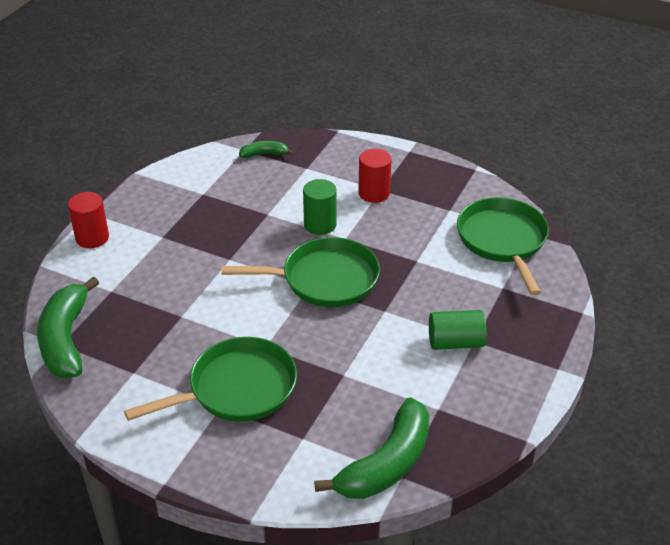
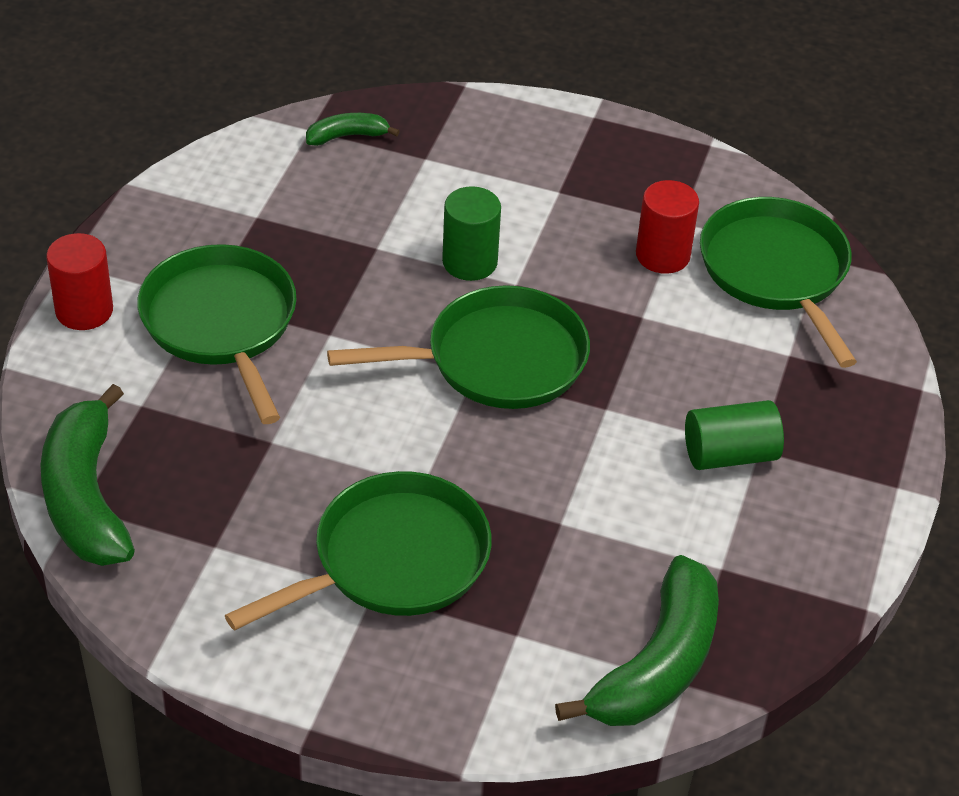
camera: 10 degrees left, 5 degrees up
red cylinder [358,149,391,203] -> red cylinder moved to [636,180,699,274]
none -> green pan [137,244,297,424]

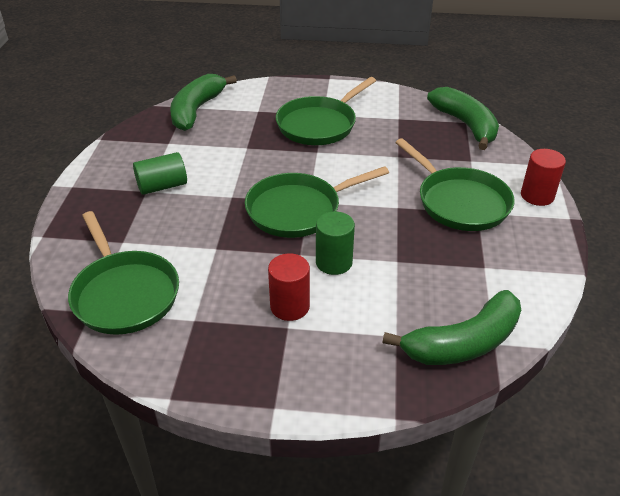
camera: 170 degrees right, 5 degrees down
green banana [306,113,400,146] -> green banana [382,290,521,365], size x2.04
red cylinder [636,180,699,274] -> red cylinder moved to [268,253,310,321]

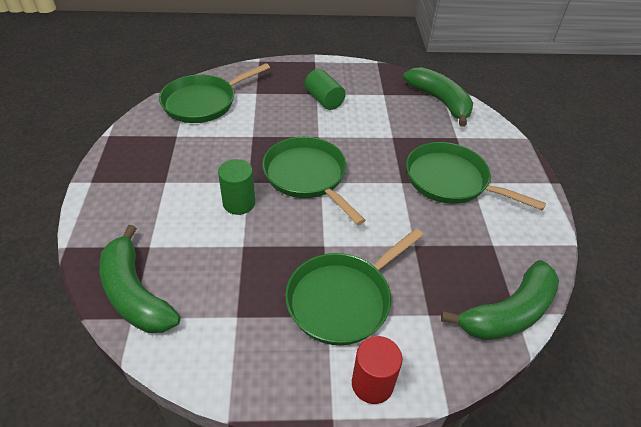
camera: 80 degrees right, 5 degrees up
green banana [170,74,237,131] -> green banana turned 45 degrees clockwise [403,67,473,127]
red cylinder [268,253,310,321] -> none

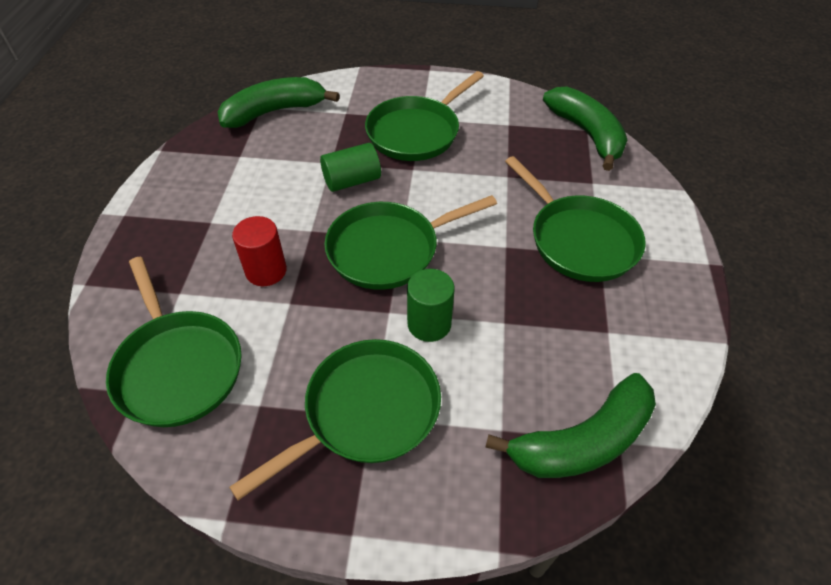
camera: 80 degrees left, 5 degrees up
green cylinder [305,69,346,110] -> green cylinder moved to [320,143,381,192]
red cylinder [352,336,403,404] -> red cylinder moved to [232,216,287,286]
none -> green pan [229,339,441,500]

